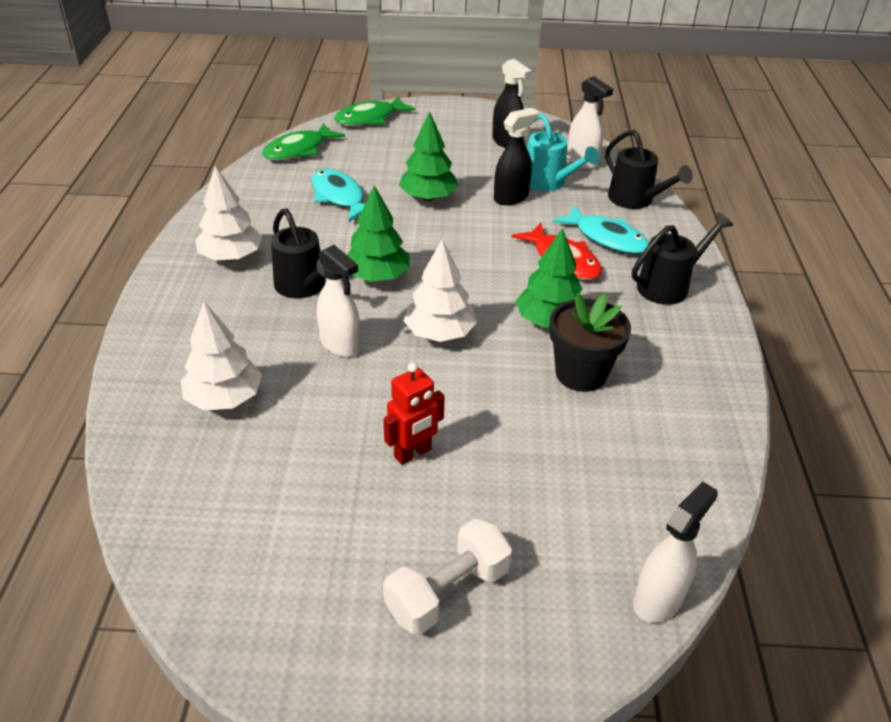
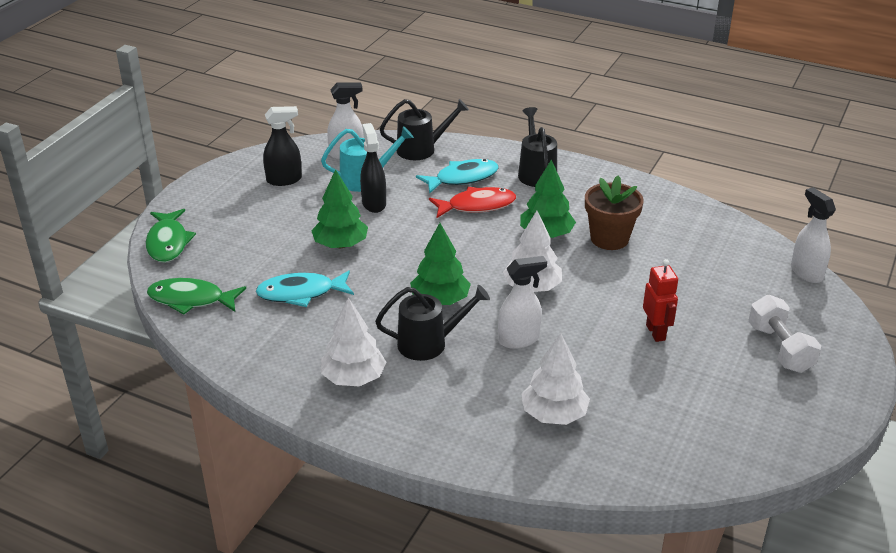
camera: 65 degrees left, 5 degrees down
green fish [262,123,345,161] -> green fish turned 120 degrees clockwise [147,278,246,315]
black flower pot [549,293,631,392] -> brown flower pot [585,176,644,250]

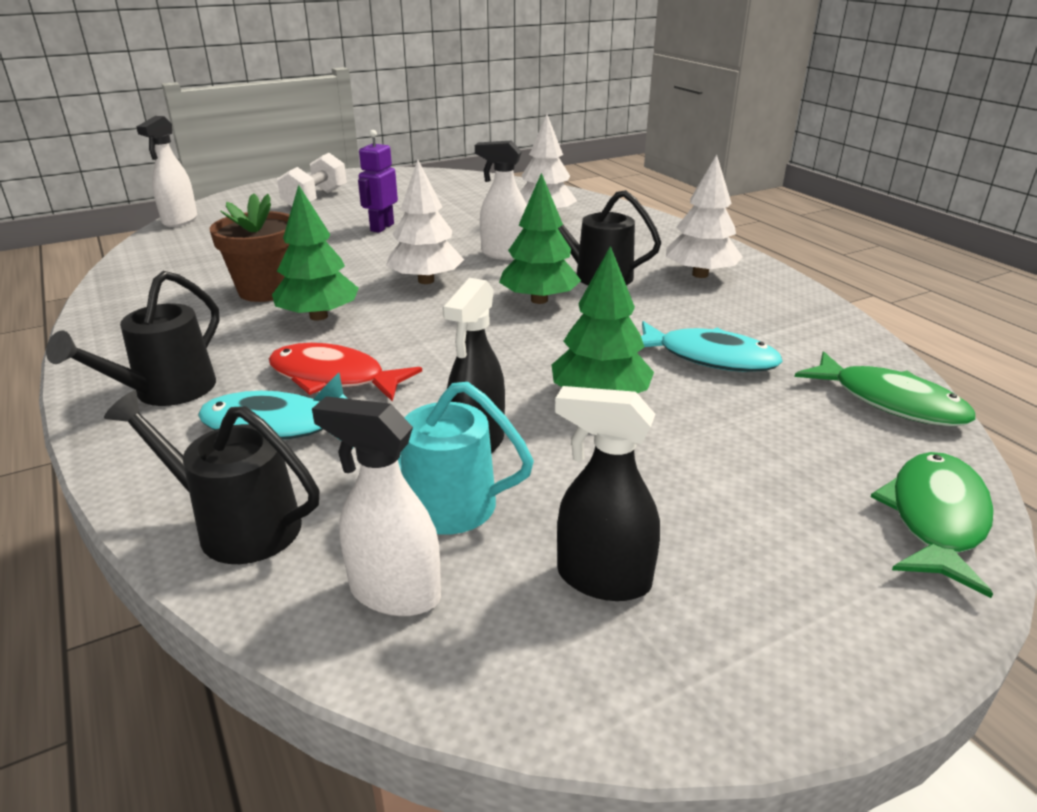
camera: 145 degrees left, 5 degrees down
red robot [643,259,678,342] -> purple robot [358,130,398,233]

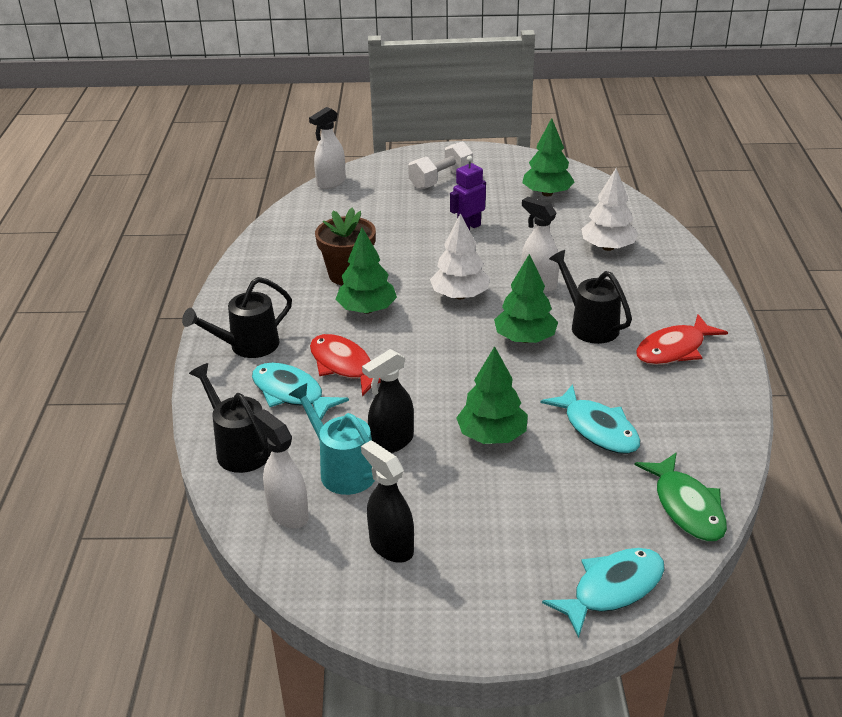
camera: 30 degrees right, 5 degrees up
white tree [666,155,743,278] -> red fish [636,314,728,365]
green fish [871,452,994,598] -> turquoise fish [542,548,665,638]
none -> green tree [522,118,575,196]

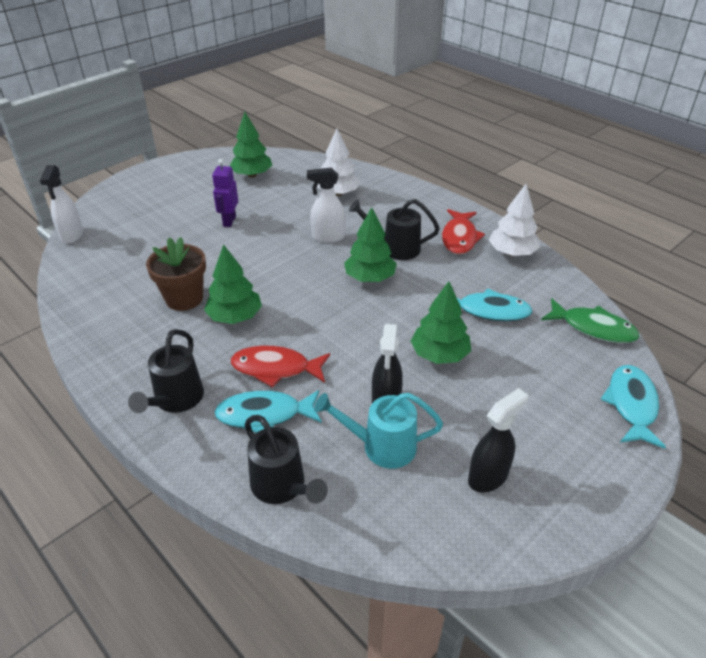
camera: 45 degrees left, 5 degrees up
black watering can [189,363,271,473] -> black watering can turned 135 degrees counterclockwise [245,415,328,504]
white spray bottle [254,409,309,529] -> none
black spray bottle [361,440,414,563] -> black spray bottle turned 135 degrees clockwise [468,388,528,493]
white dumbbell [408,141,473,190] -> none
white tree [430,213,490,299] -> white tree moved to [489,184,540,256]

